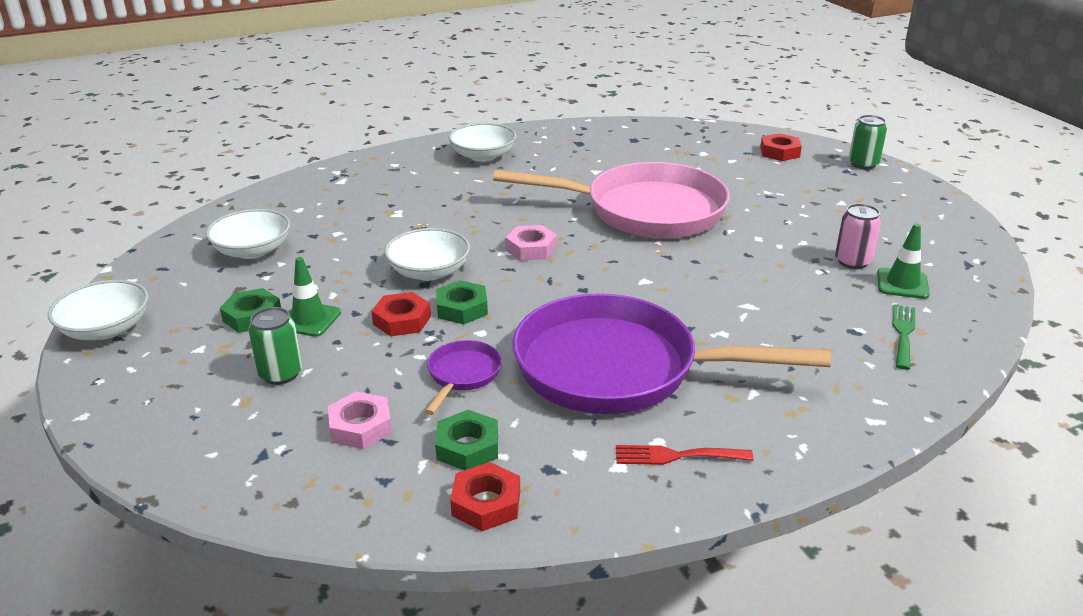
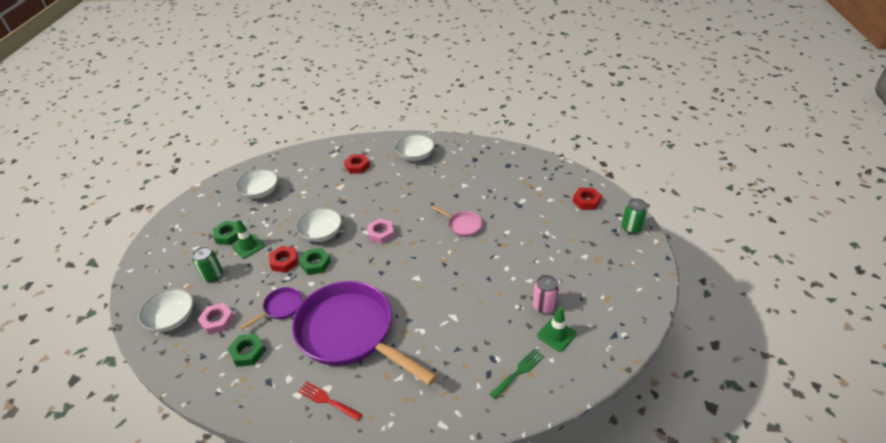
camera: 30 degrees right, 10 degrees up
white bowl [48,280,149,340] -> white bowl moved to [138,288,193,332]
red nut [450,462,520,531] -> red nut moved to [344,154,370,174]
pink pan [493,162,730,238] -> pink pan [431,205,483,237], size x0.41

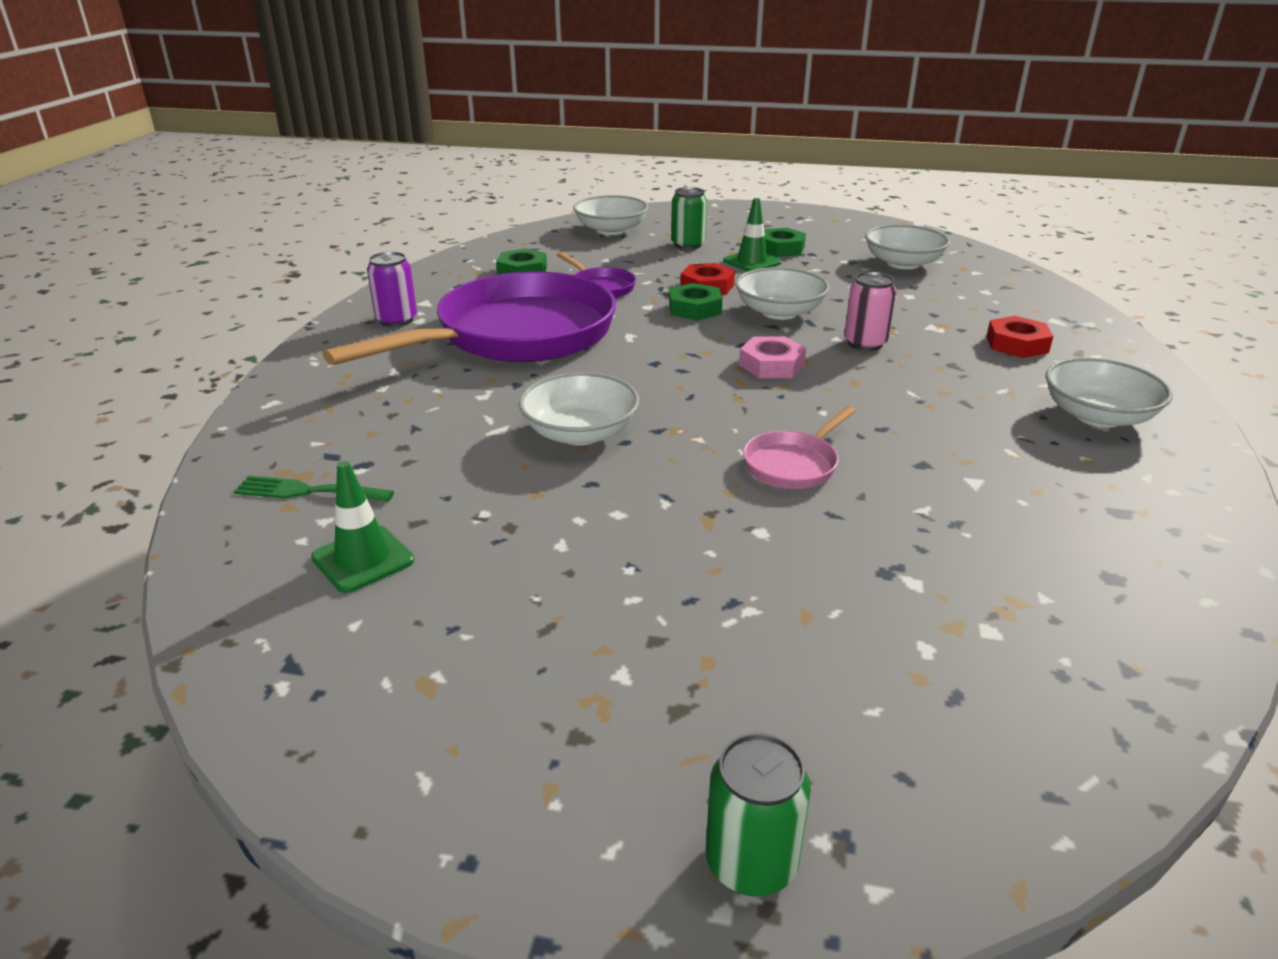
camera: 95 degrees right, 10 degrees down
pink nut [198,303,235,335] -> none
red fork [298,382,362,421] -> purple can [367,252,417,327]
green fork [490,349,544,399] -> green fork turned 135 degrees clockwise [234,476,394,502]
pink can [533,275,559,314] -> pink can moved to [844,272,896,351]
red nut [573,188,602,210] -> none
none -> white bowl [519,372,639,445]

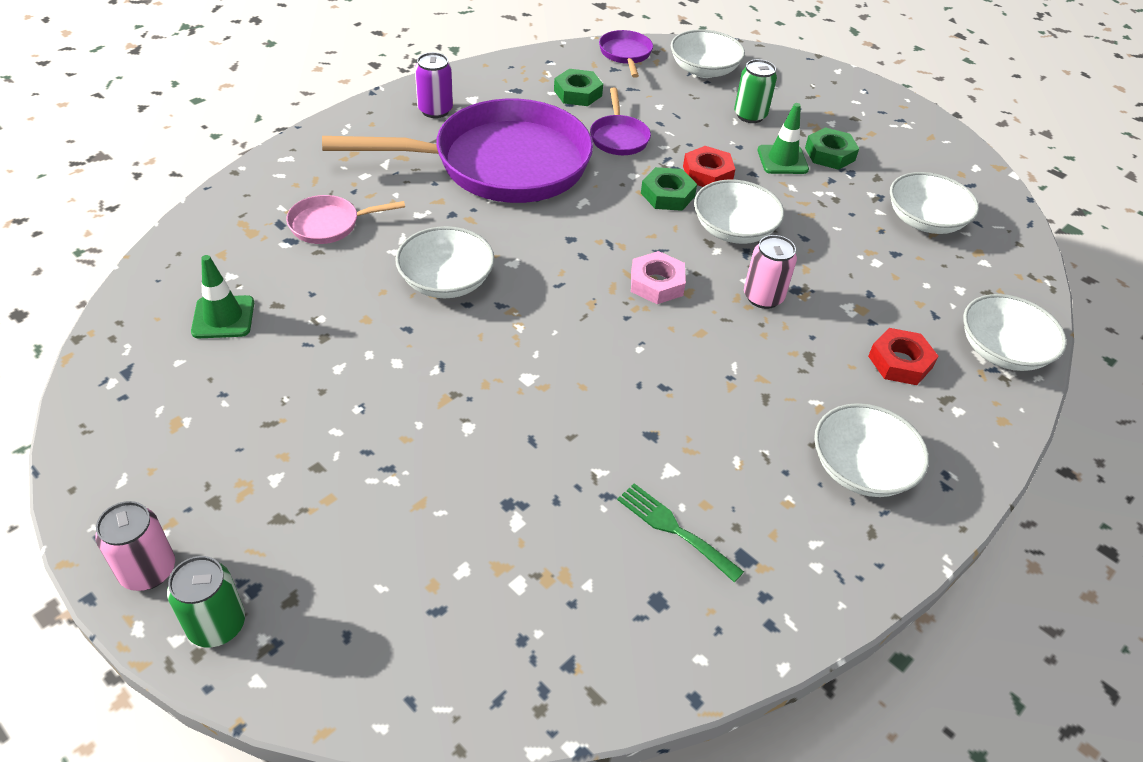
camera: 30 degrees right, 15 degrees up
green fork [234,476,394,502] -> green fork moved to [617,483,744,582]
pink pan [743,406,856,489] -> pink pan moved to [286,195,405,244]
none -> pink can [95,501,175,591]
none -> purple pan [599,30,653,78]
none -> white bowl [963,294,1067,371]

